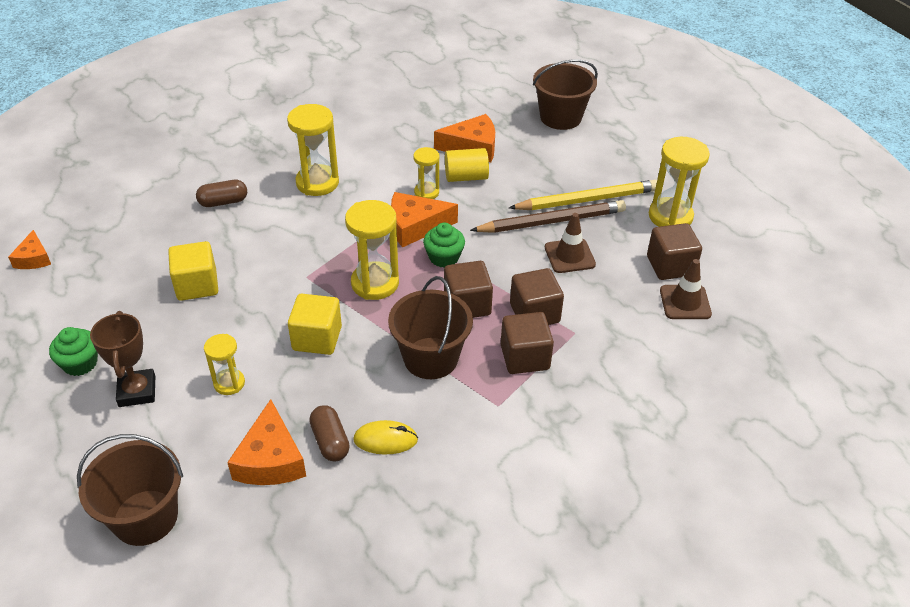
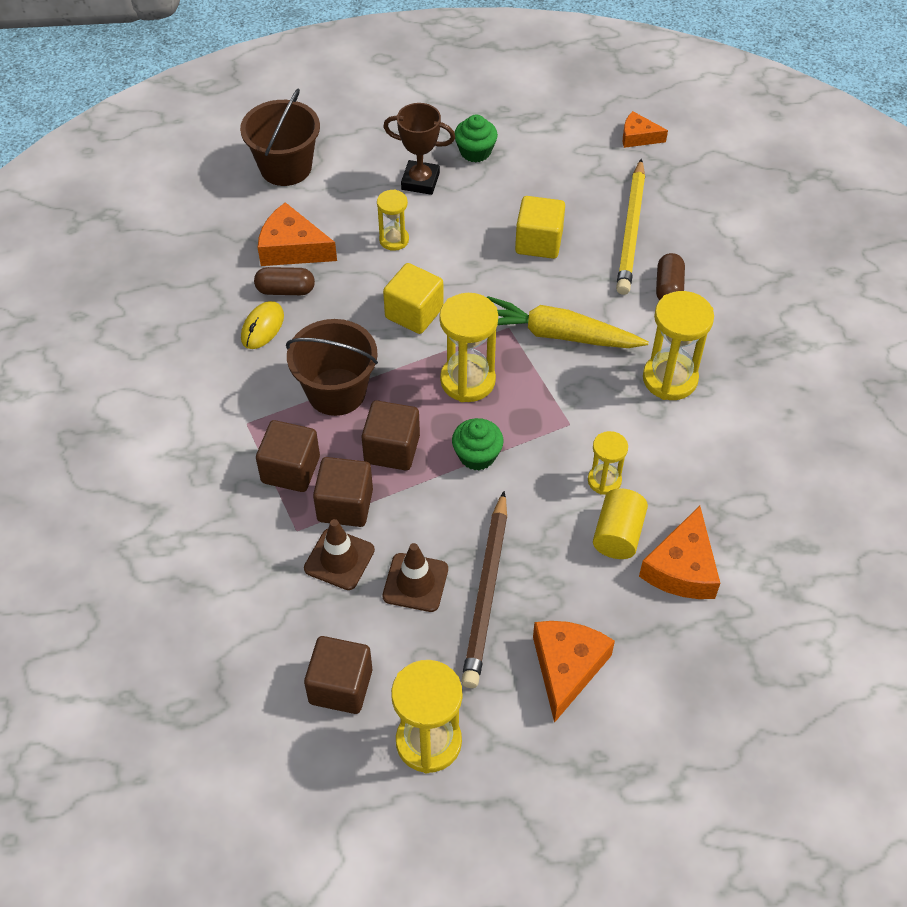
camera: 115 degrees right, 10 degrees up
orange cheese [391,192,458,247] -> orange cheese moved to [533,621,615,723]
yellow pencil [509,180,657,210] -> yellow pencil moved to [616,159,645,295]
brown bucket [533,60,598,130] -> none
brown traffic cone [660,259,712,319] -> brown traffic cone moved to [304,519,375,590]
none -> yellow carrot [487,296,649,348]

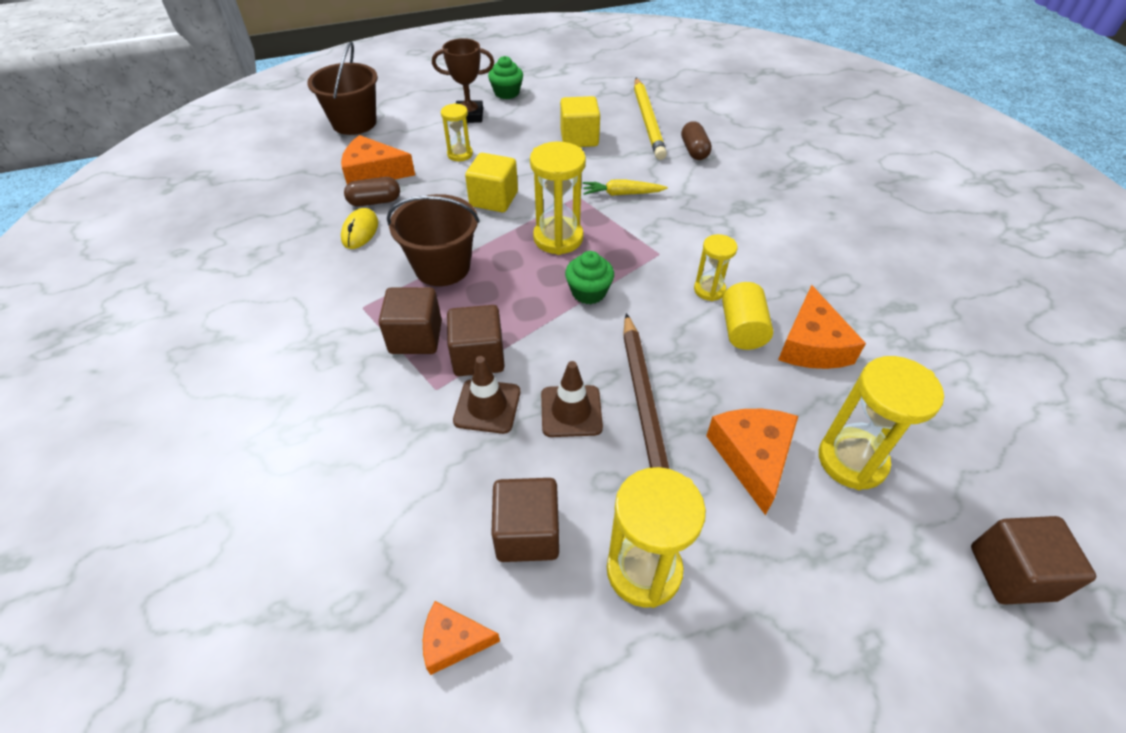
camera: 15 degrees left, 5 degrees down
brown cube [362,400,420,470] -> brown cube moved to [971,516,1096,605]
yellow carrot [487,296,649,348] -> yellow carrot [583,180,668,196], size x0.58
orange cheese [623,111,668,148] -> orange cheese moved to [423,601,500,675]
yellow hourglass [643,291,714,400] -> yellow hourglass moved to [819,356,944,490]

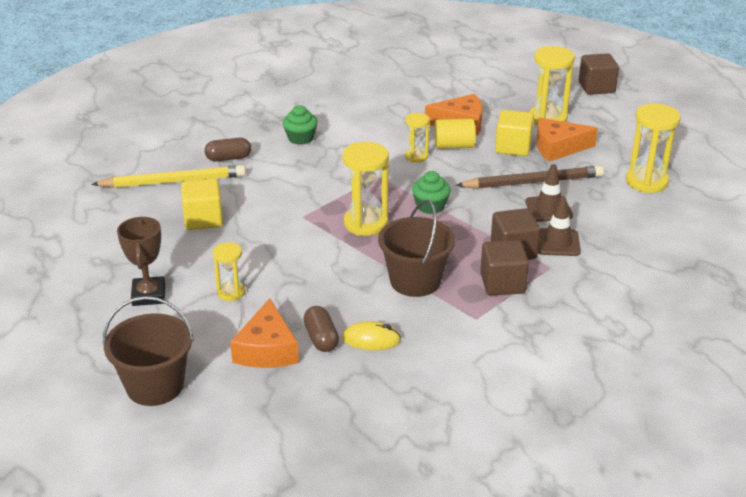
camera: 95 degrees left, 15 degrees down
orange cheese [423,601,500,675] -> none
yellow cube [465,153,518,212] -> yellow cube moved to [495,110,534,156]
green cupcake [488,56,523,99] -> green cupcake moved to [283,105,318,145]
brown cube [491,478,559,562] -> none
yellow carrot [583,180,668,196] -> none

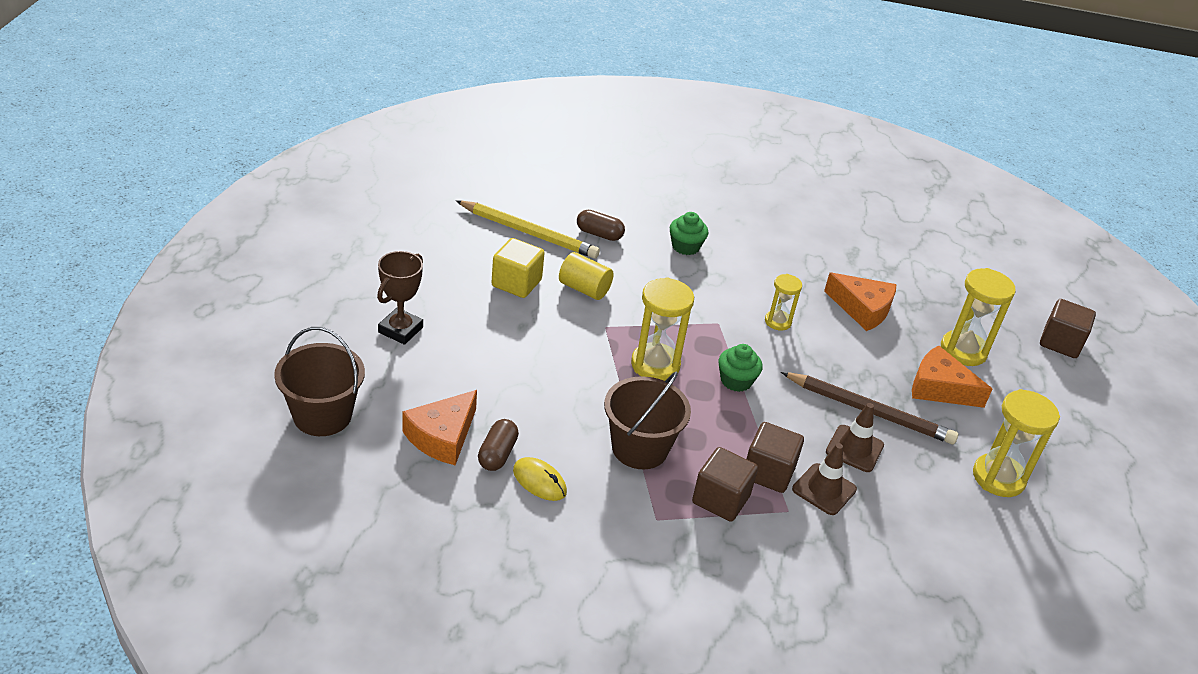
camera: 30 degrees right, 5 degrees up
yellow hourglass [213,242,245,301] -> none
yellow cylinder [434,119,476,149] -> yellow cylinder moved to [559,252,614,300]
yellow cube [495,110,534,156] -> none

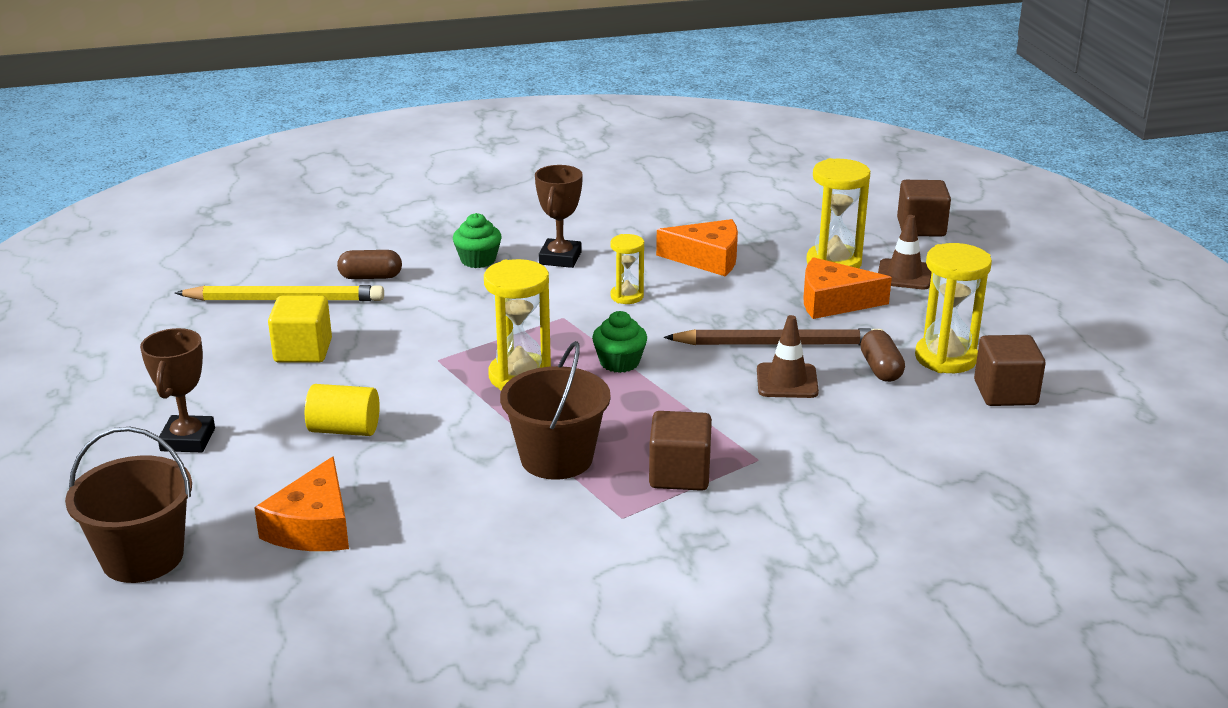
camera: 20 degrees left, 10 degrees down
brown capsule [478,419,519,471] -> brown capsule moved to [860,330,905,382]
yellow mouse [513,457,567,501] -> none
yellow cylinder [559,252,614,300] -> yellow cylinder moved to [305,384,380,436]
brown cube [747,422,804,493] -> brown cube moved to [974,335,1046,406]
brown traffic cone [792,443,857,515] -> brown traffic cone moved to [878,215,932,290]
none -> brown trophy [535,165,583,268]

